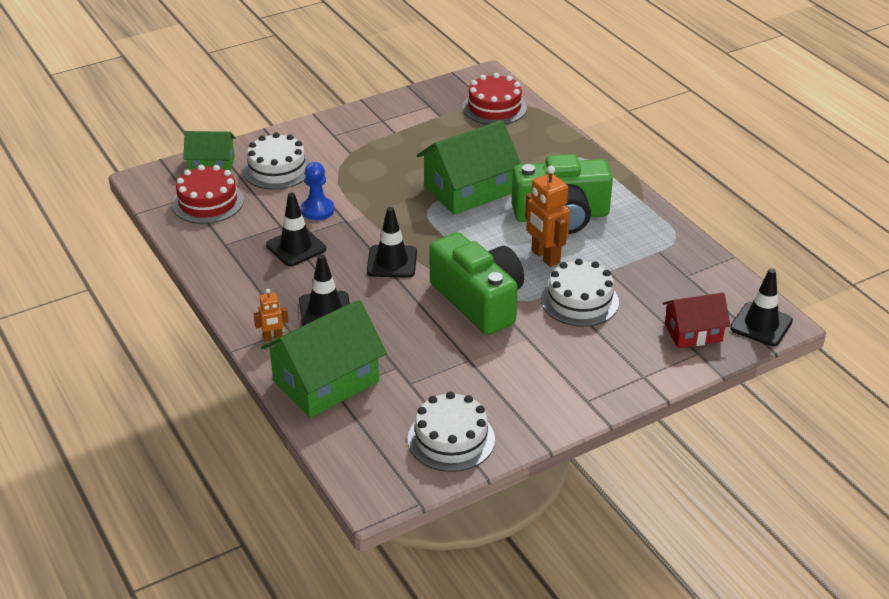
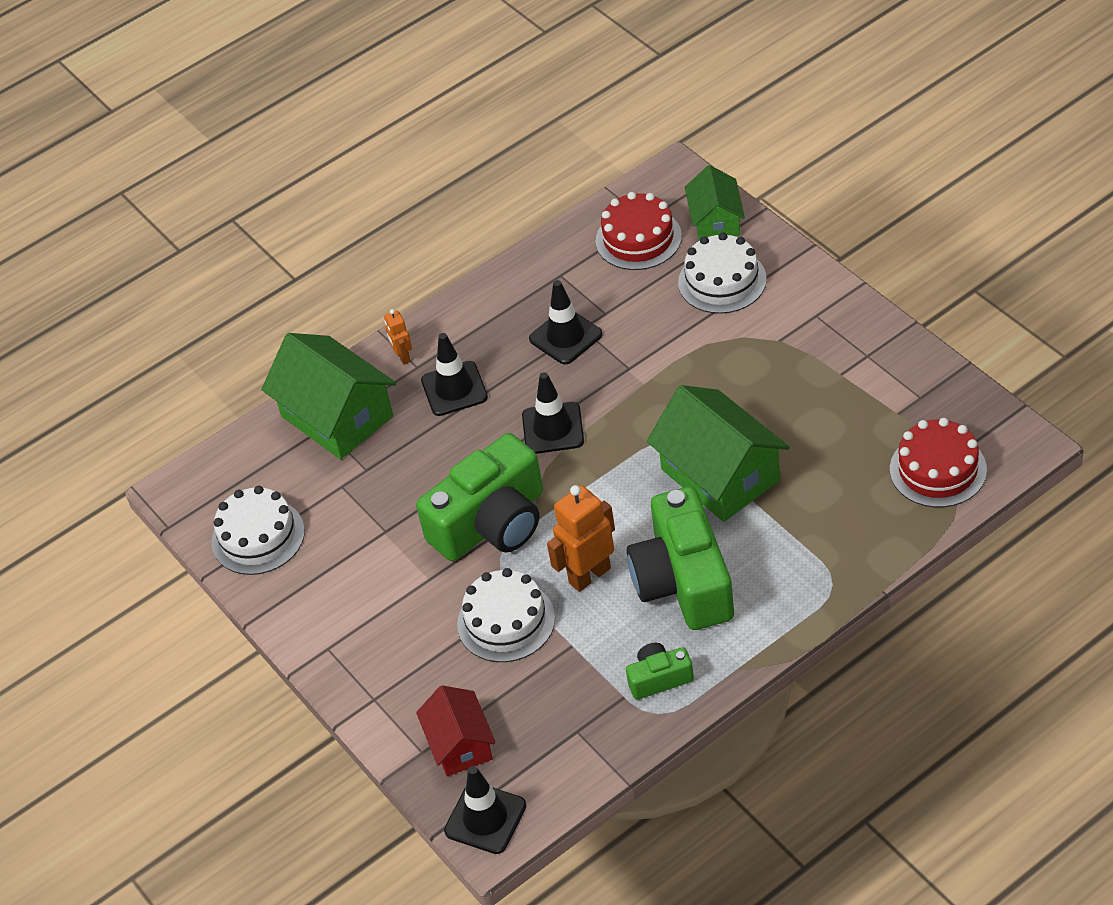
camera: 90 degrees right, 10 degrees up
blue pawn [301,162,334,220] -> none
none -> green camera [626,643,694,700]

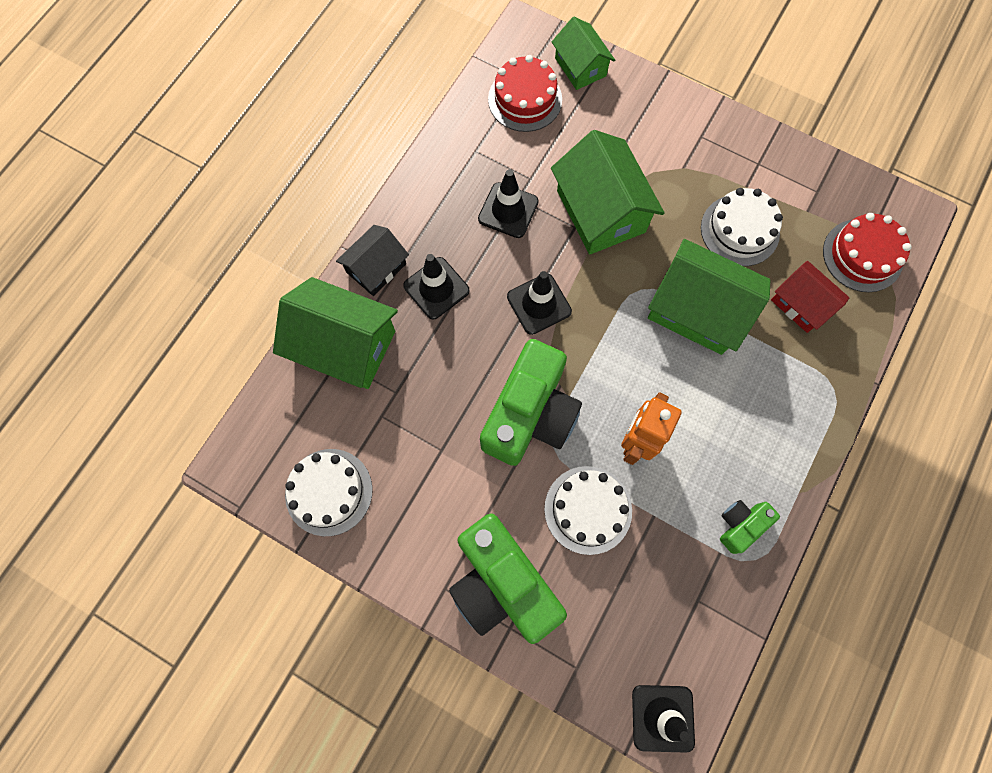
camera: 30 degrees left, 25 degrees up
orange robot [384,309,412,365] -> black house [336,225,409,296]
red house [416,685,496,776] -> red house moved to [771,261,849,333]
green camera [627,486,734,630] -> green camera moved to [449,513,567,644]
white cake [678,232,767,314] -> white cake moved to [701,188,783,266]
none -> green house [551,130,665,255]

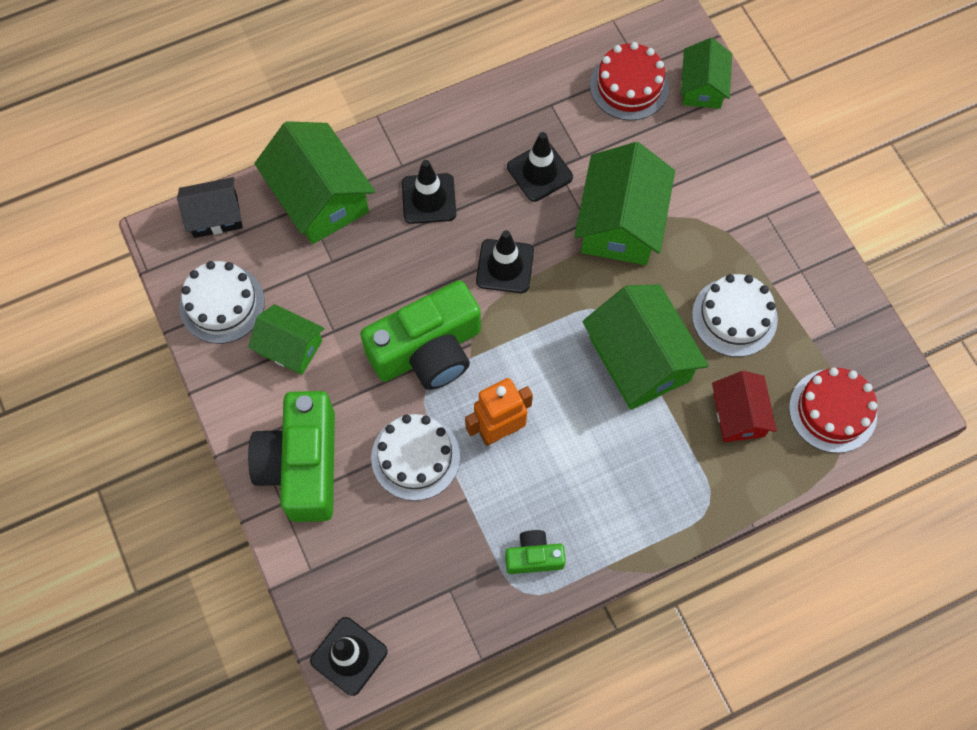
camera: 35 degrees right, 5 degrees down
black house [336,225,409,296] -> black house moved to [177,177,243,238]
none -> green house [248,304,324,375]

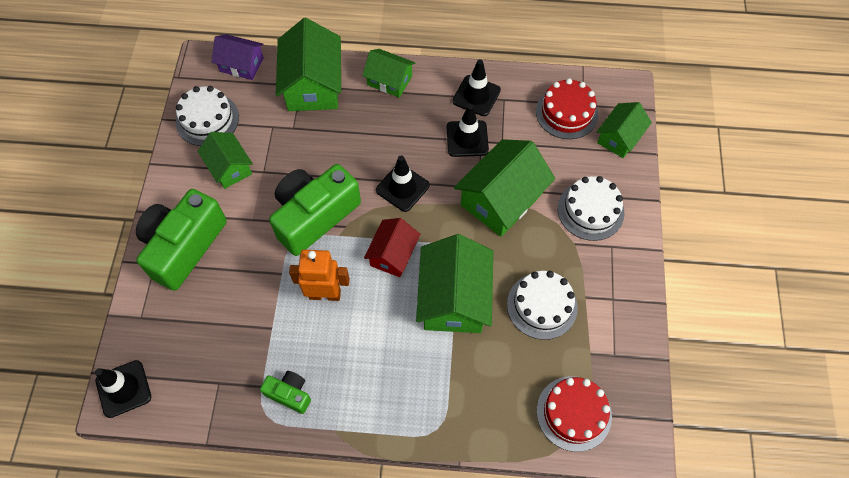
camera: 30 degrees right, 5 degrees down
black house [177,177,243,238] -> purple house [212,34,264,80]
green camera [360,280,481,390] -> green camera turned 135 degrees clockwise [269,164,361,256]
white cake [371,414,460,501] -> white cake moved to [558,176,625,241]
black traffic cone [402,160,456,224] -> black traffic cone moved to [452,59,501,116]
red house [712,371,777,442] -> red house moved to [364,218,420,277]
none -> green house [362,49,415,98]

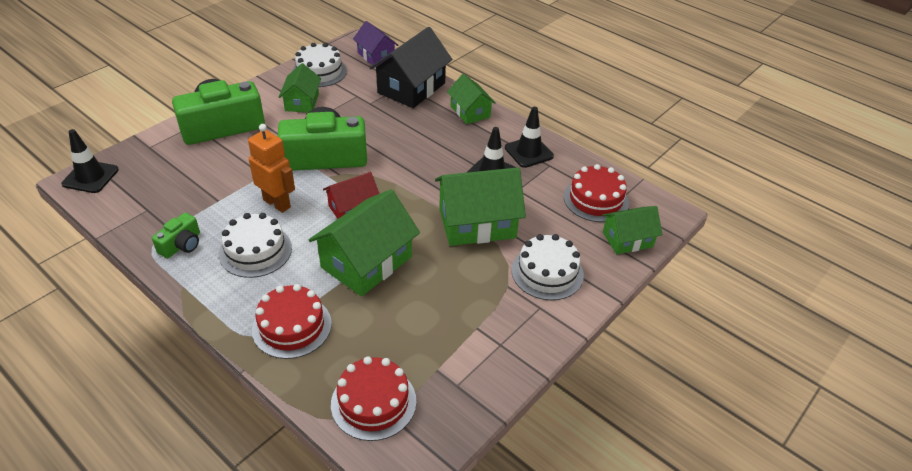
camera: 35 degrees right, 20 degrees down
green camera [260,371,311,414] -> green camera turned 60 degrees clockwise [152,213,200,258]
green house [276,18,341,111] -> black house [370,27,453,108]
black traffic cone [376,155,430,212] -> none
white cake [507,271,578,340] -> white cake moved to [219,213,292,278]
none -> red cake [252,284,332,359]

